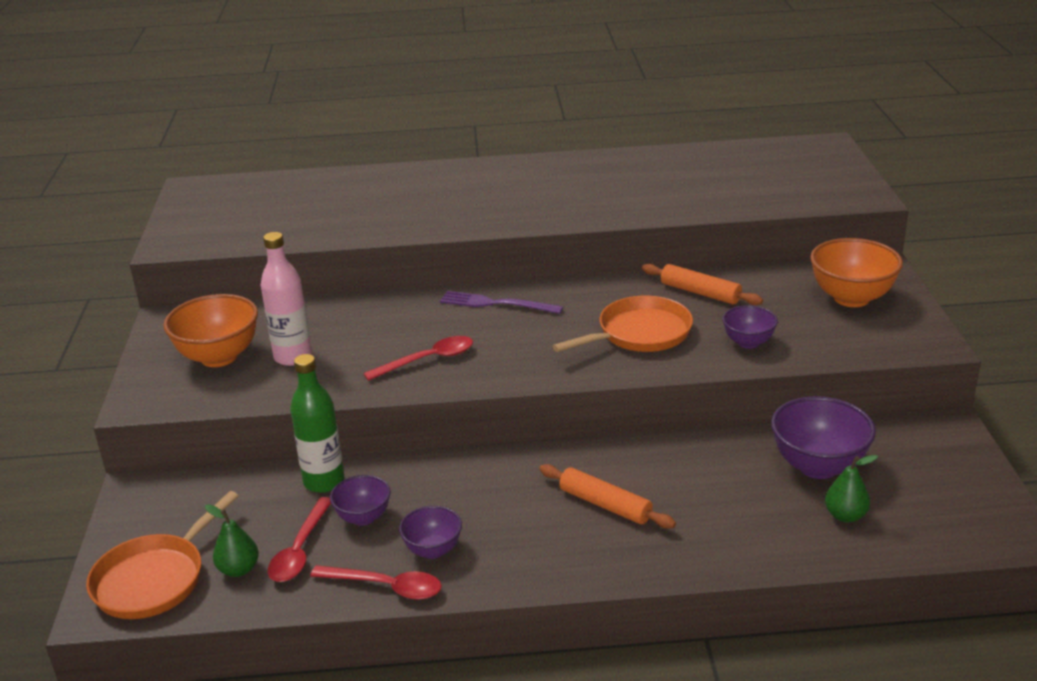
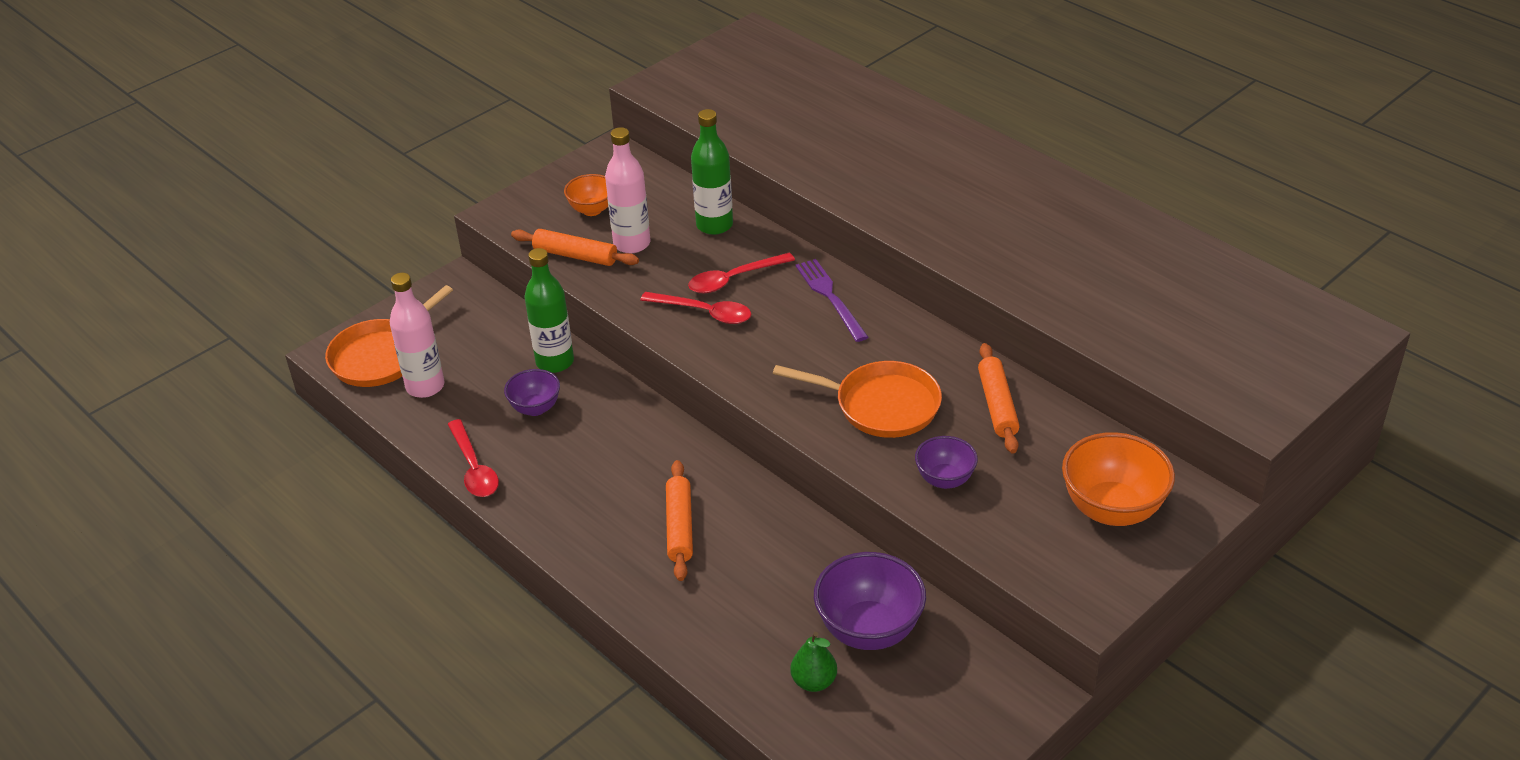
camera: 50 degrees right, 10 degrees up
orange pan [86,491,239,619] -> orange pan turned 45 degrees counterclockwise [325,285,453,387]
orange bowl [163,294,258,367] -> orange bowl [564,174,608,216], size x0.58
green pear [205,504,259,577] -> pink bottle [390,273,444,398]
red spoon [268,497,331,582] -> red spoon moved to [688,253,795,293]
purple bowl [399,506,462,559] -> none
none -> orange rolling pin [511,229,639,266]
none -> green bottle [691,109,733,235]

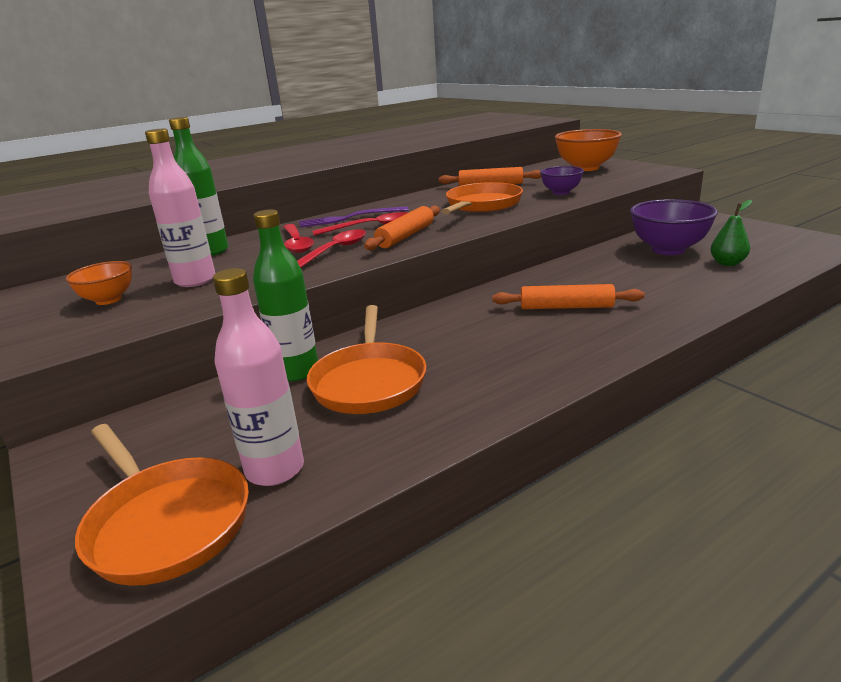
camera: 80 degrees left, 15 degrees down
red spoon [448,419,499,497] -> red spoon moved to [313,212,407,236]
purple bowl [504,369,560,416] -> orange pan [307,305,427,414]
orange rolling pin [511,229,639,266] -> orange rolling pin moved to [364,206,440,250]

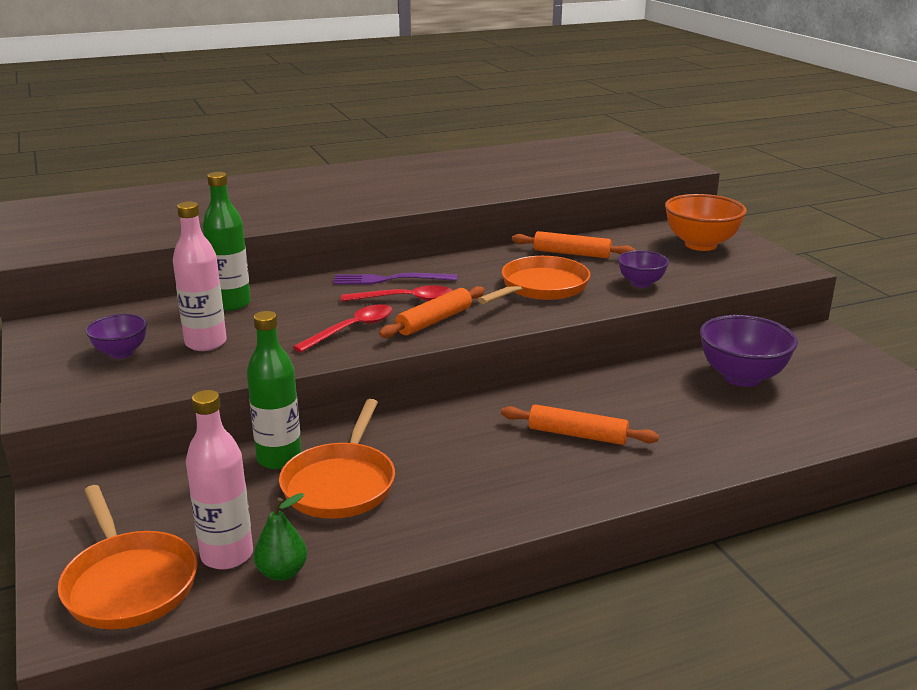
camera: 10 degrees right, 0 degrees up
orange bowl [66,261,132,305] -> purple bowl [86,314,147,359]
red spoon [283,224,314,253] -> none
green pear [710,200,752,266] -> green pear moved to [254,493,307,581]

